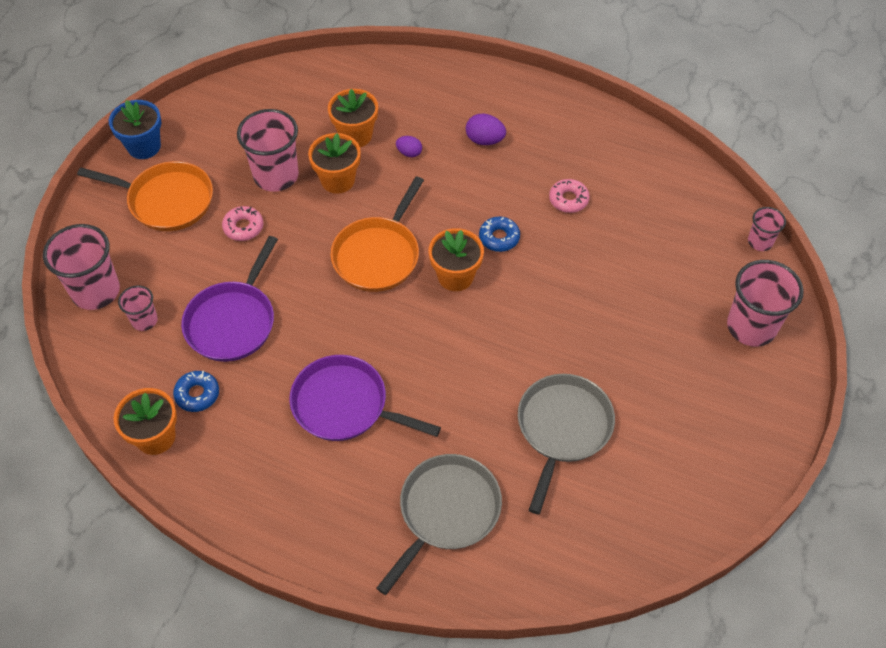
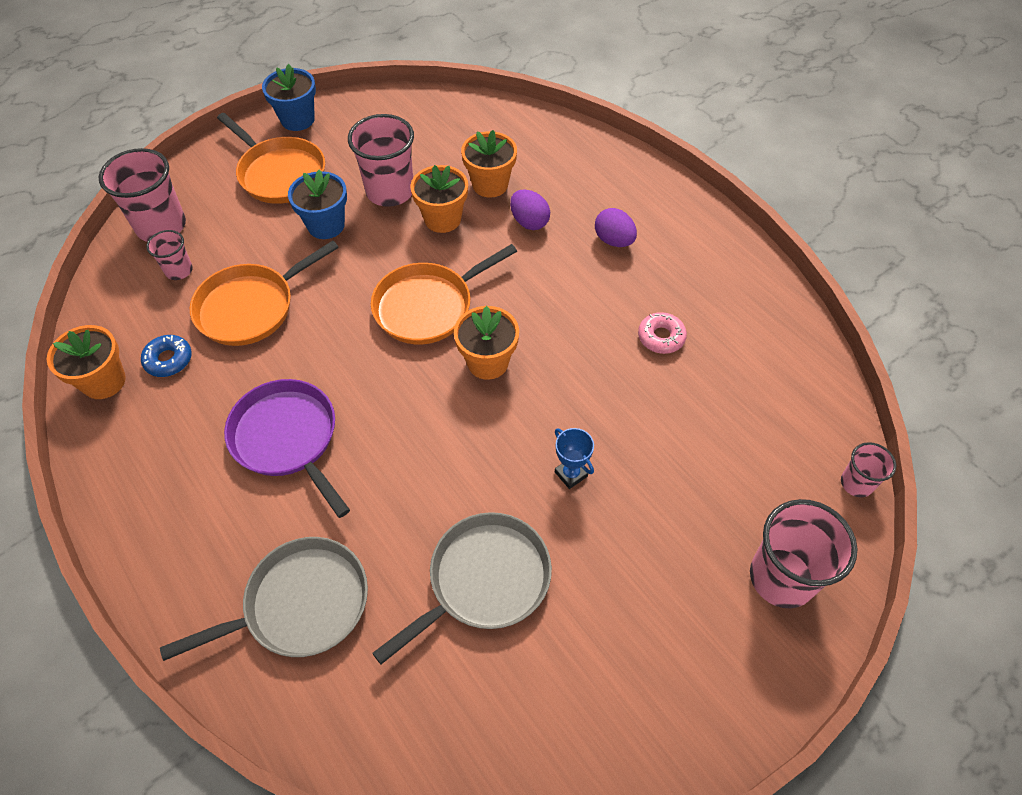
camera: 30 degrees right, 0 degrees up
purple pan [181,236,278,362] -> orange pan [190,240,339,346]
pink donut [222,206,263,241] -> blue flower pot [288,169,347,239]
purple egg [396,136,422,157] -> purple egg [510,189,550,230], size x1.52
blue donut [479,216,520,252] -> none
none -> blue trophy [555,428,594,489]

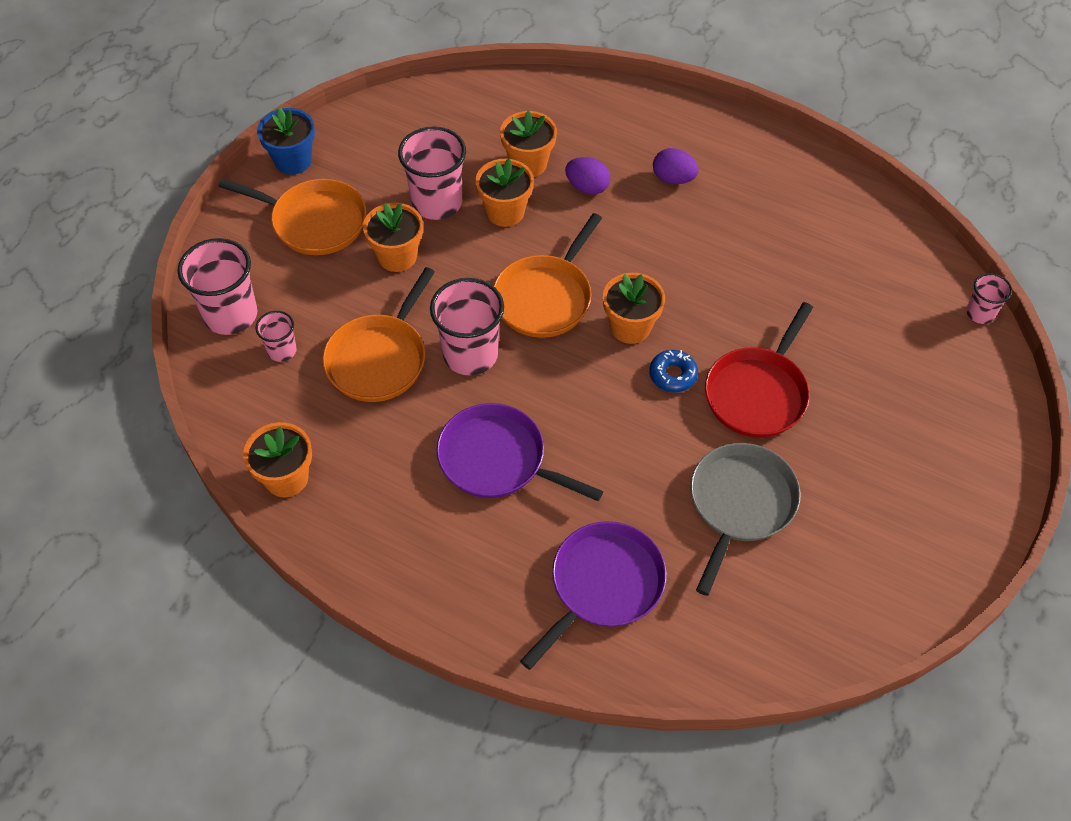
camera: 25 degrees left, 0 degrees up
blue donut [141,335,192,377] -> blue donut moved to [649,350,698,392]
grey pan [160,537,368,661] -> purple pan [520,521,667,670]
blue flower pot [288,169,347,239] -> orange flower pot [363,203,423,272]
blue trophy [555,428,594,489] -> red pan [705,302,813,438]
pink donut [638,312,687,354] -> none
pink cup [750,499,857,608] -> pink cup moved to [430,278,504,376]

